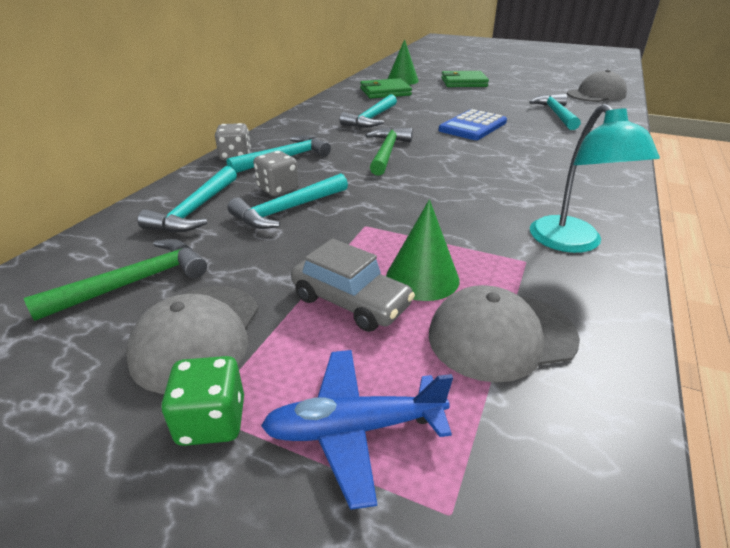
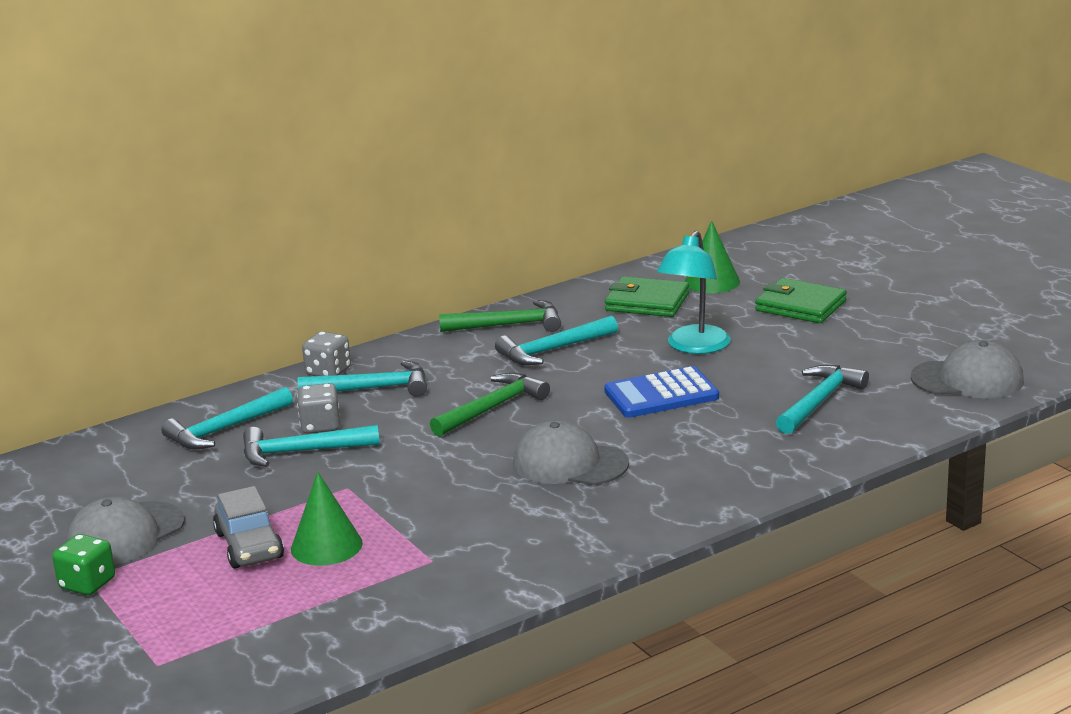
camera: 35 degrees right, 10 degrees down
green hammer [24,239,207,321] -> green hammer moved to [439,300,561,332]
blue plane [261,350,453,510] -> none
grey cap [429,285,580,383] -> grey cap moved to [513,420,629,485]
turquoise lamp [530,104,660,253] -> turquoise lamp moved to [657,231,731,354]

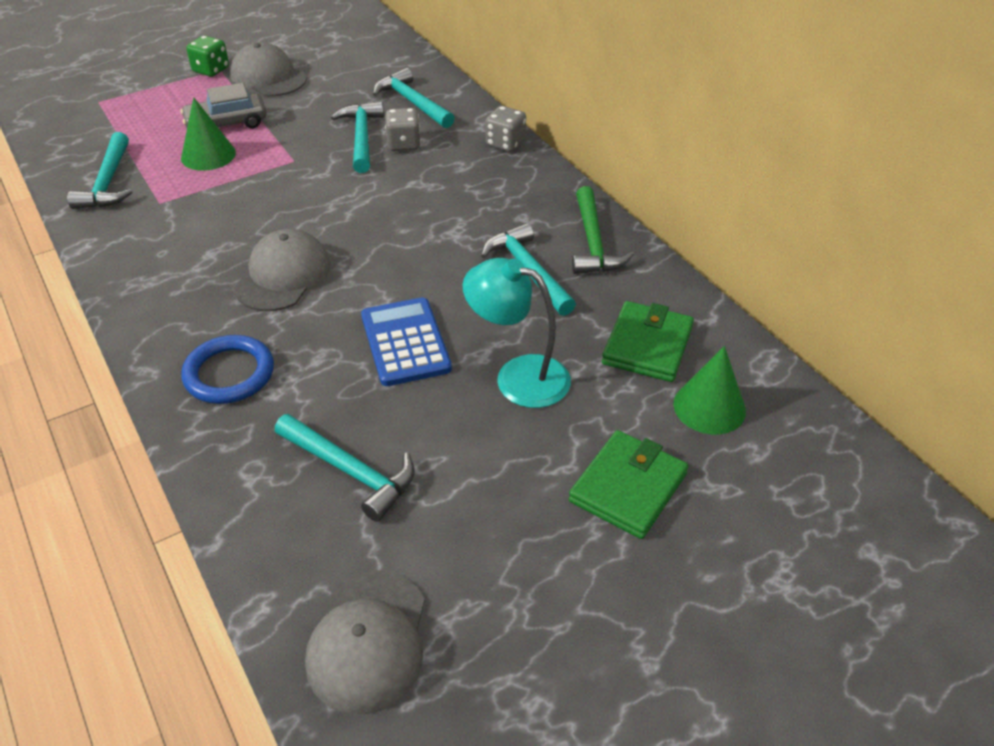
camera: 90 degrees right, 20 degrees up
turquoise hammer [298,361,427,397] -> turquoise hammer moved to [67,132,132,209]
green hammer [430,373,550,437] -> none
none -> blue ring [181,335,274,404]

